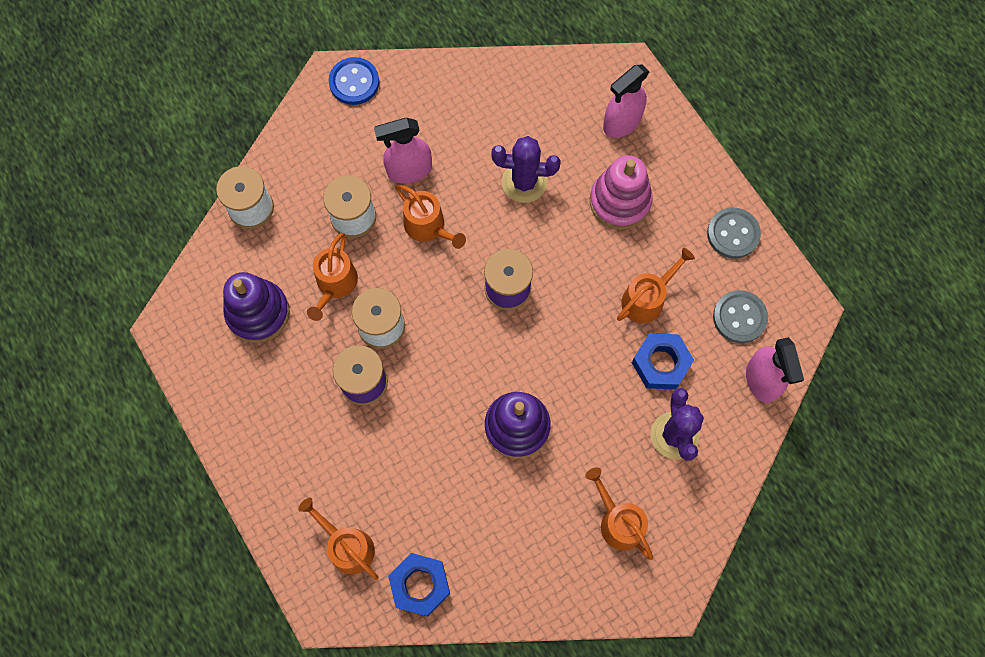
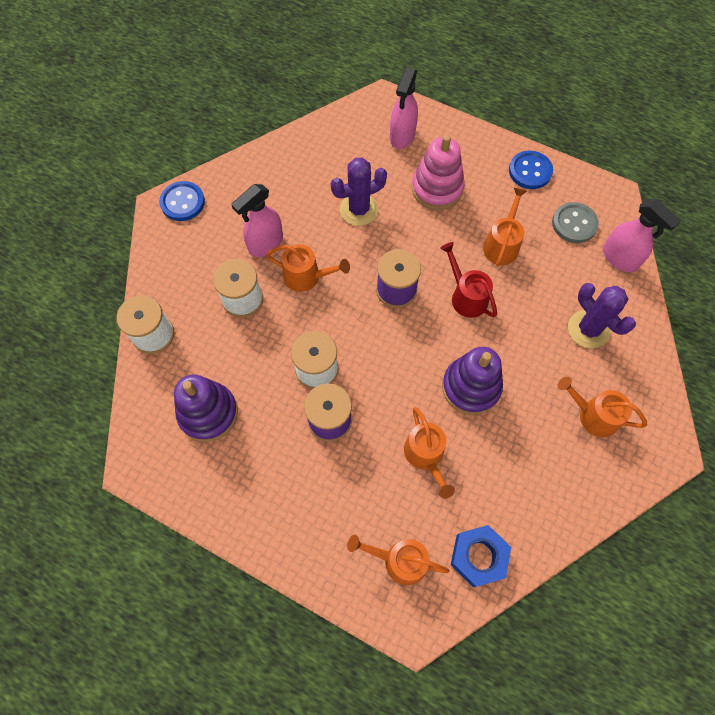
camera: 30 degrees left, 5 degrees down
orange watering can [307,233,358,321] -> orange watering can moved to [404,407,455,498]
blue nut [632,333,694,389] -> none
grey button [707,207,761,259] -> blue button [509,151,553,189]
none -> red watering can [440,242,497,318]

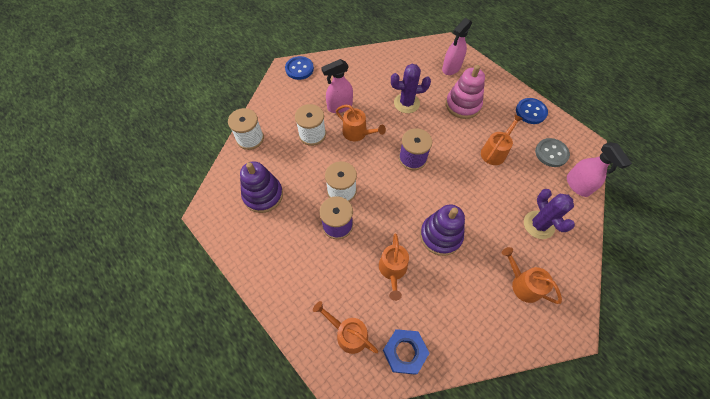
camera: 20 degrees right, 5 degrees down
red watering can [440,242,497,318] -> none

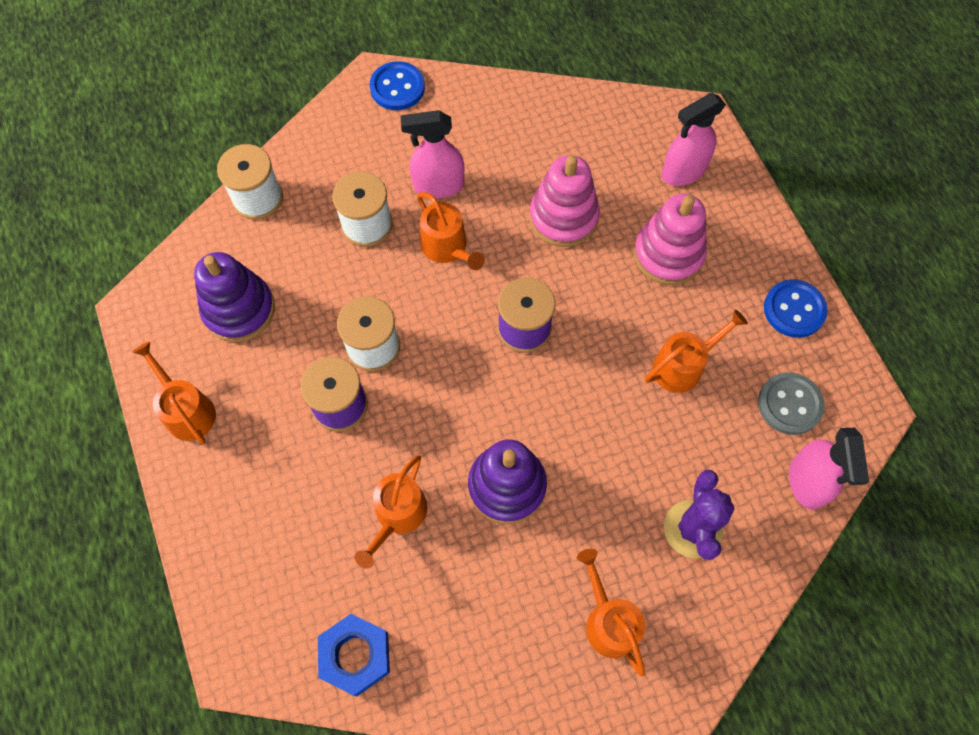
camera: 20 degrees right, 5 degrees up
orange watering can [313,301,378,354] -> orange watering can moved to [133,341,216,444]
purple cactus [391,64,431,113] -> pink stacking toy [529,155,600,247]

